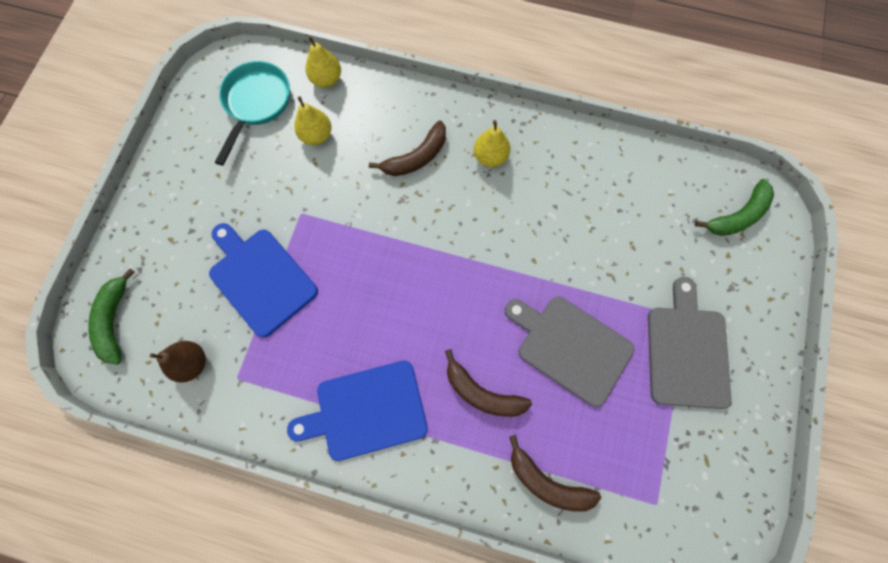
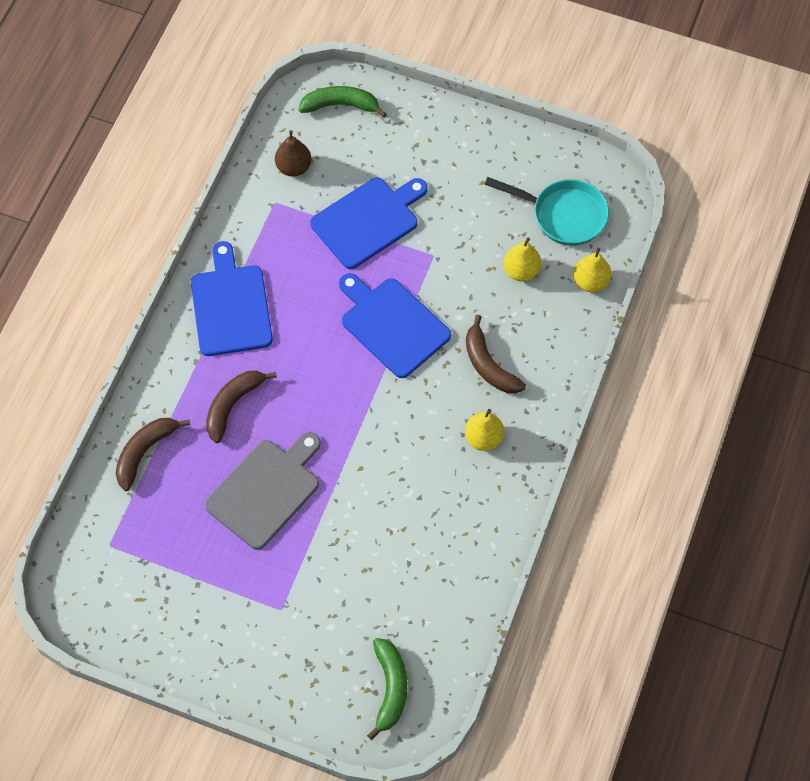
camera: 95 degrees right, 10 degrees down
grey cutting board [648,277,731,409] -> none
green banana [695,179,774,236] -> green banana turned 150 degrees counterclockwise [367,638,407,740]
none -> blue cutting board [339,273,451,378]

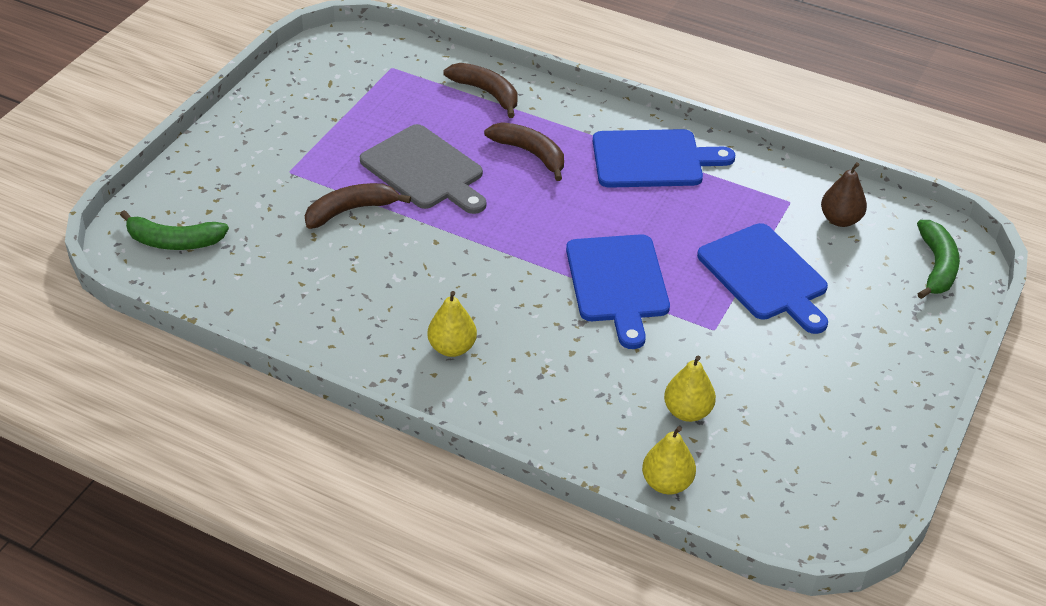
camera: 95 degrees right, 20 degrees down
blue cutting board [339,273,451,378] -> blue cutting board turned 120 degrees clockwise [566,234,670,349]
brown banana [466,315,526,393] -> brown banana moved to [305,183,411,229]
turquoise pan [484,177,609,246] -> none

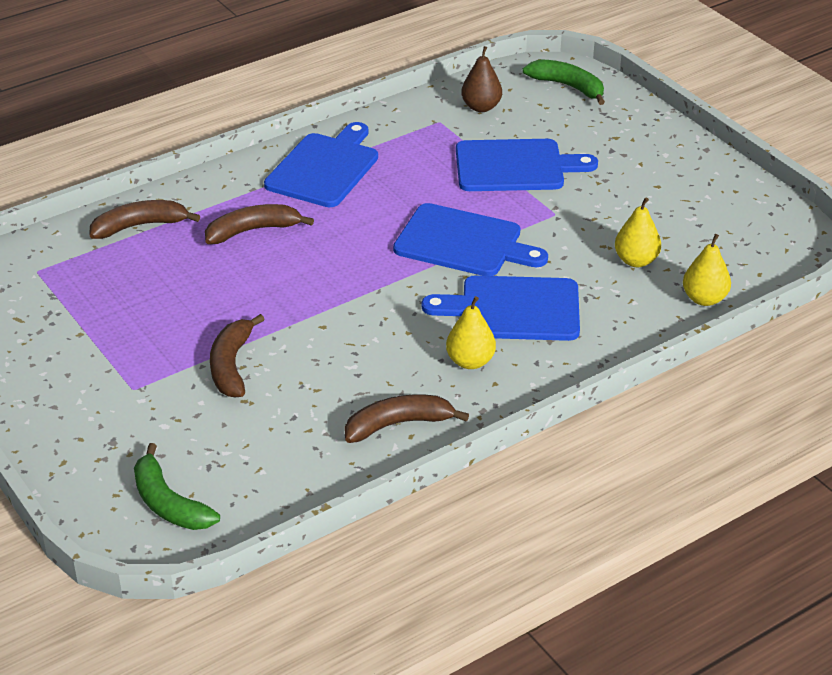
camera: 60 degrees left, 5 degrees down
green banana [120,210,229,250] -> green banana turned 105 degrees clockwise [134,443,220,530]
grey cutting board [360,124,486,214] -> none
none -> brown banana [344,394,469,443]
none -> blue cutting board [422,275,580,341]

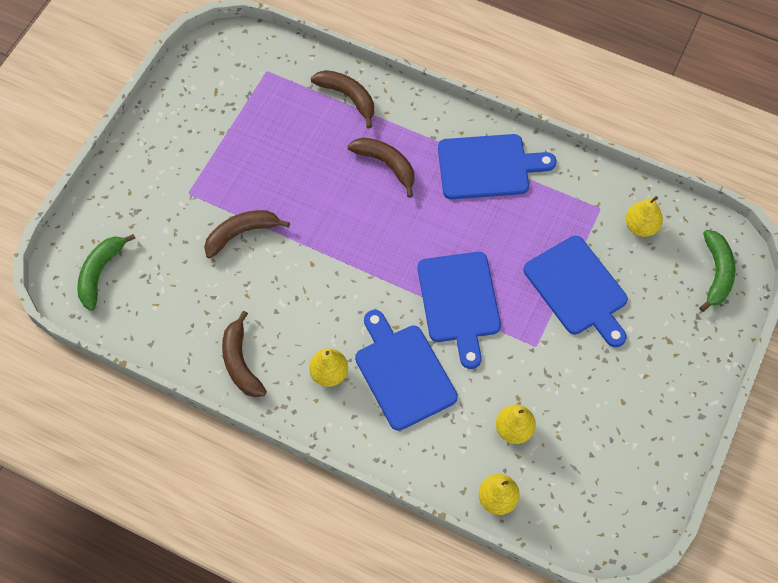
camera: 60 degrees right, 25 degrees up
brown banana [344,394,469,443] -> brown banana turned 150 degrees counterclockwise [222,311,267,397]
brown pear [461,46,502,112] -> yellow pear [625,196,663,237]

